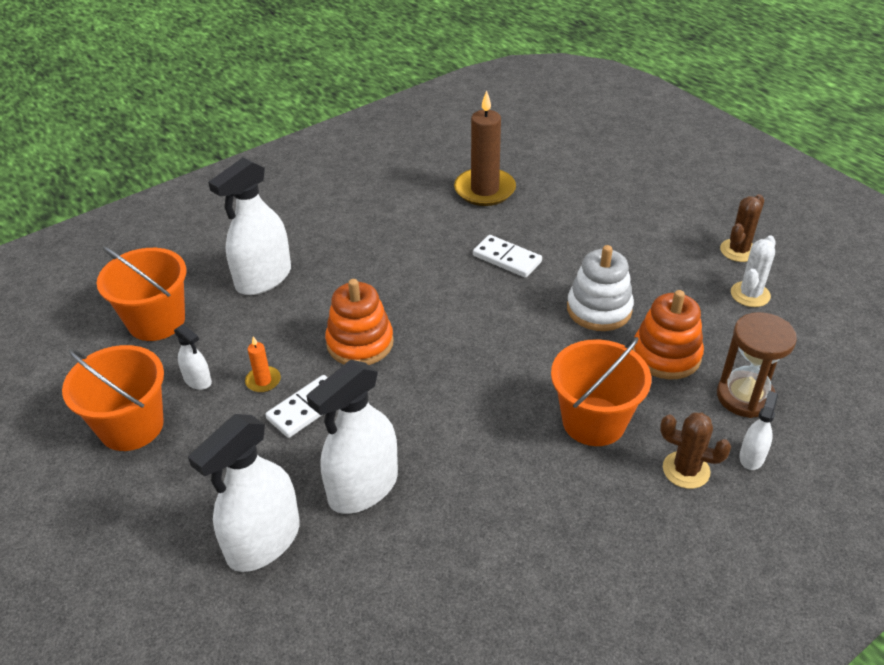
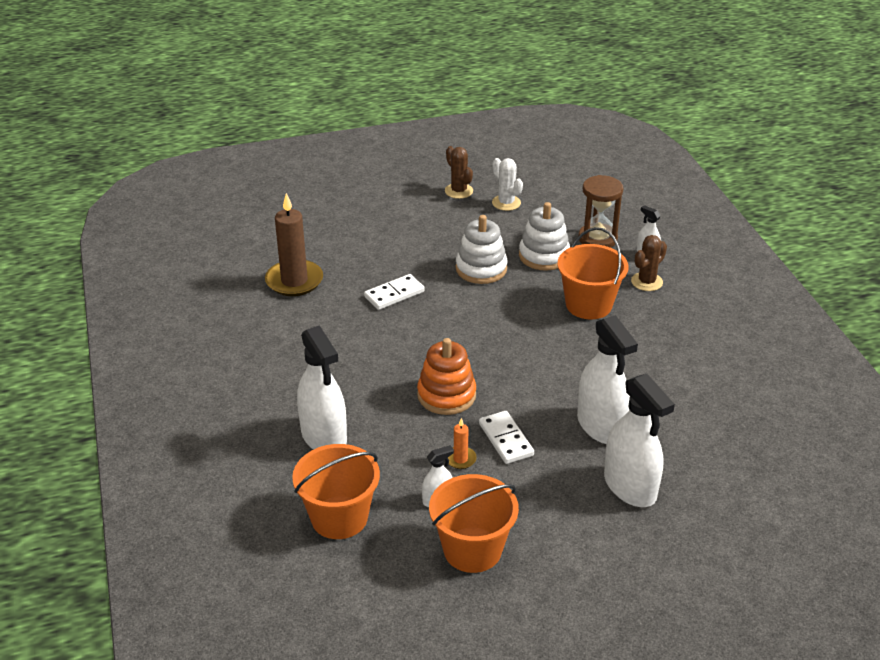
camera: 70 degrees left, 5 degrees down
orange stacking toy [632,290,704,379] -> white stacking toy [519,202,570,271]

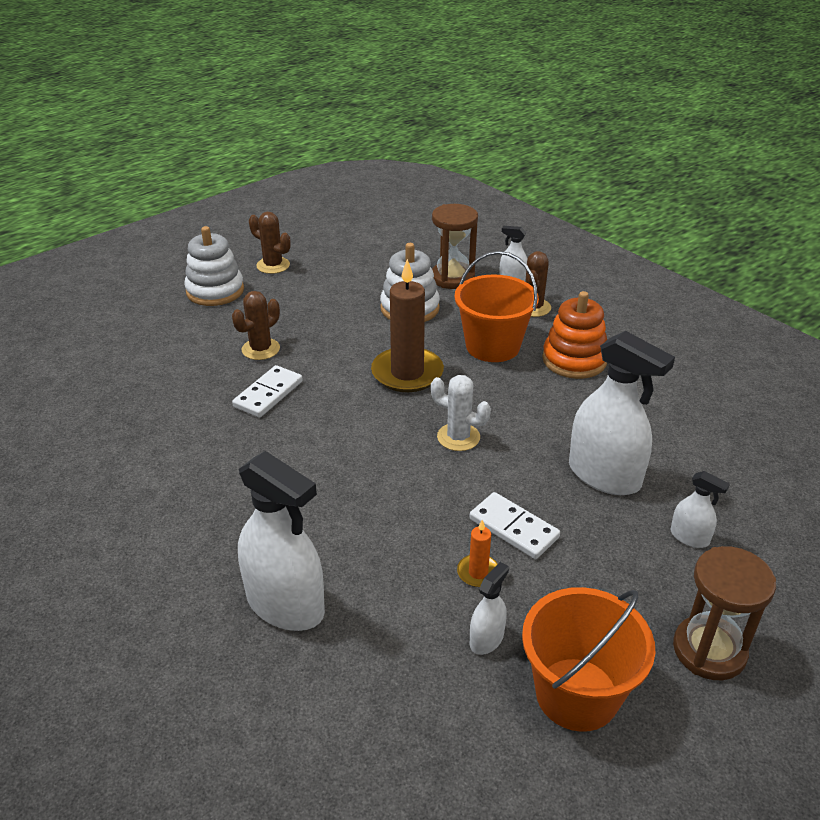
camera: 25 degrees left, 0 degrees up
brown candle [265,193,323,296] -> brown candle moved to [371,259,444,392]
orange bucket [292,444,380,539] -> none
orange stacking toy [417,338,476,415] -> orange stacking toy moved to [542,291,607,379]
white stacking toy [456,215,508,284] -> white stacking toy moved to [184,226,244,306]
white cactus [492,158,523,211] -> white cactus moved to [431,375,491,451]
white spray bottle [604,374,675,507] -> white spray bottle [670,471,730,548], size x0.48
none -> brown cactus [232,291,280,360]
none -> brown hourglass [673,546,776,680]

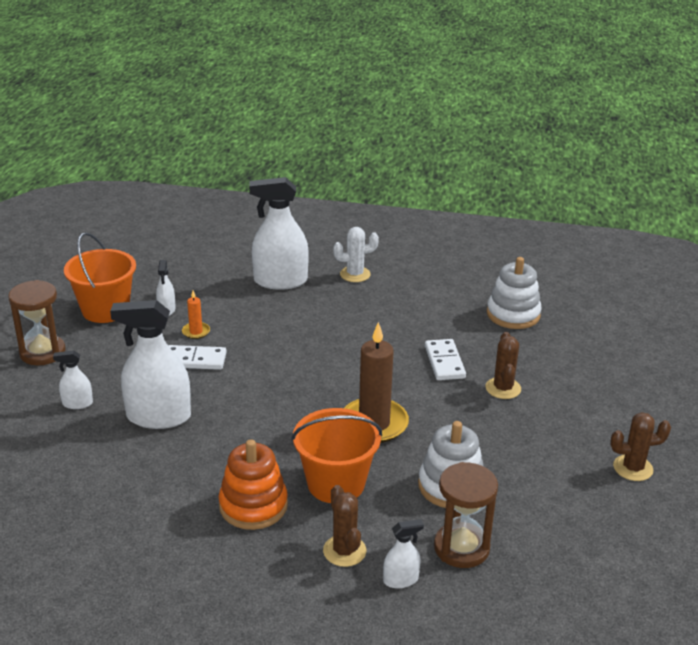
camera: 140 degrees right, 5 degrees down
white stacking toy [184,226,244,306] -> white stacking toy moved to [487,257,542,329]
white cactus [431,375,491,451] -> white cactus moved to [333,227,379,282]

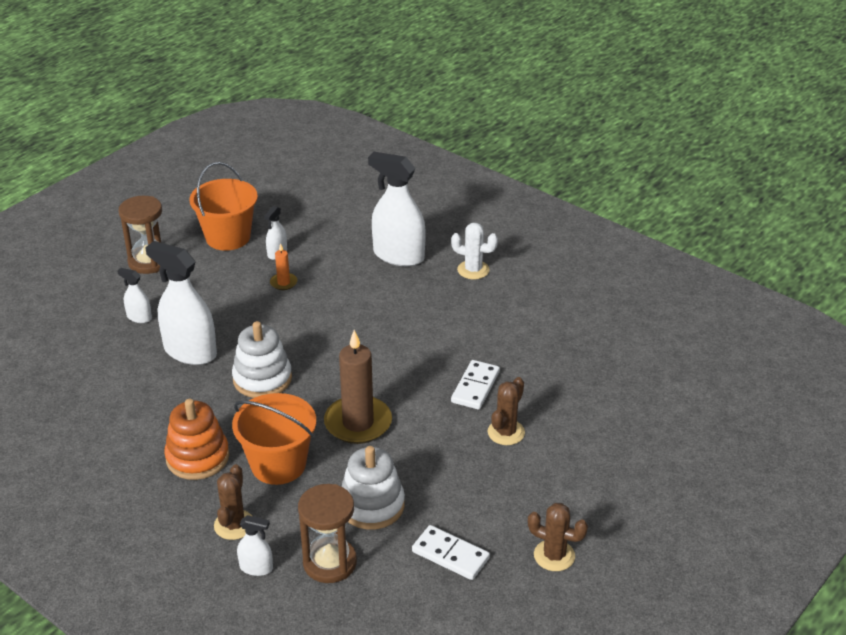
camera: 30 degrees right, 5 degrees up
white domino [168,345,226,370] -> white domino moved to [412,525,490,580]
white stacking toy [487,257,542,329] -> white stacking toy moved to [232,321,292,398]

